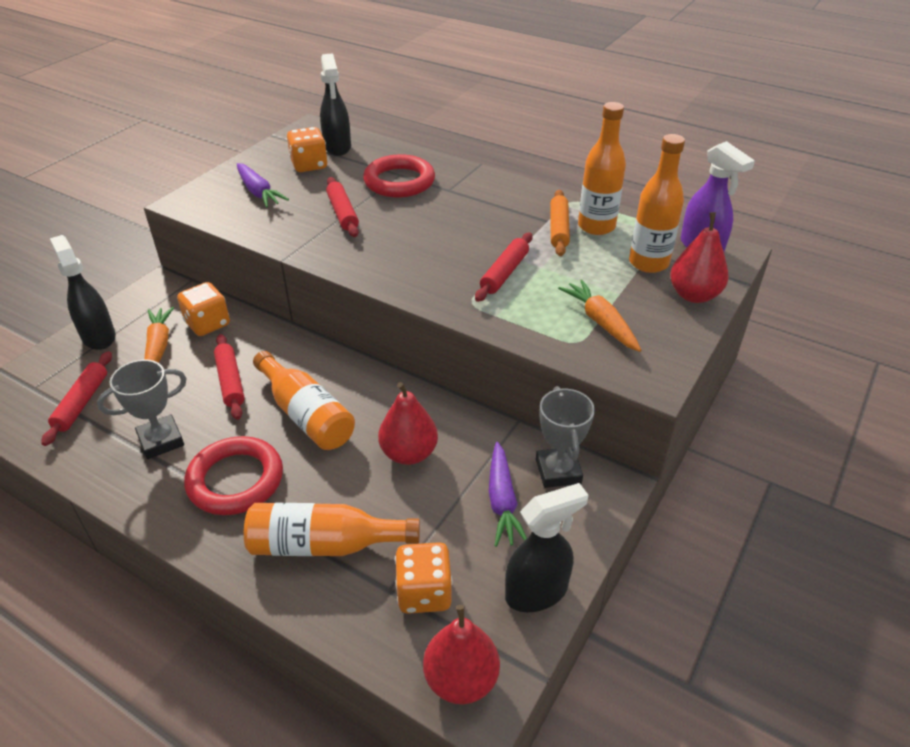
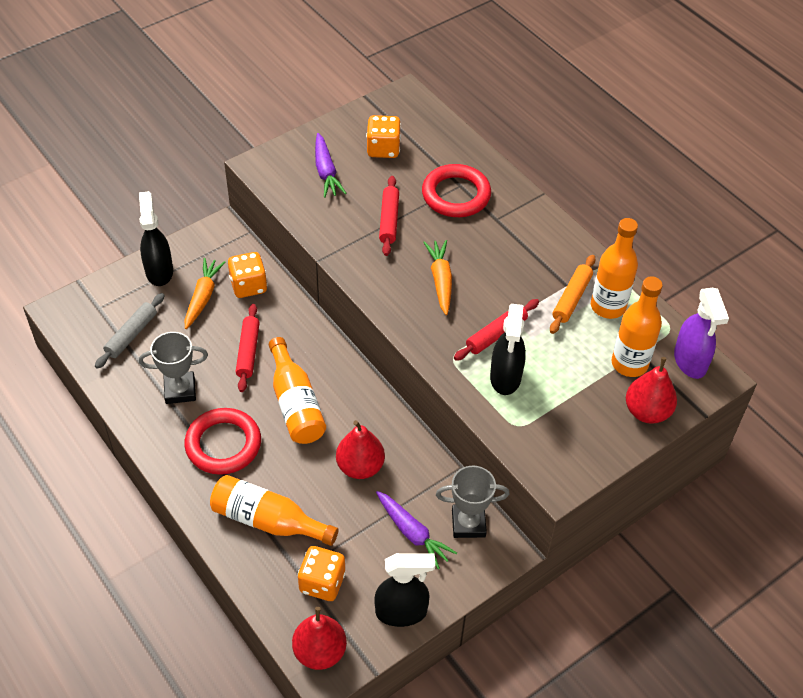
camera: 20 degrees right, 10 degrees up
red rolling pin [41,351,112,446] -> grey rolling pin [95,293,165,369]
black spray bottle [320,53,351,156] -> black spray bottle moved to [490,304,526,395]
purple carrot [489,442,527,547] -> purple carrot turned 60 degrees counterclockwise [376,491,457,569]
grey trophy [536,386,595,488] -> grey trophy turned 75 degrees clockwise [436,465,510,538]
orange carrot [558,279,641,352] -> orange carrot moved to [423,240,452,315]

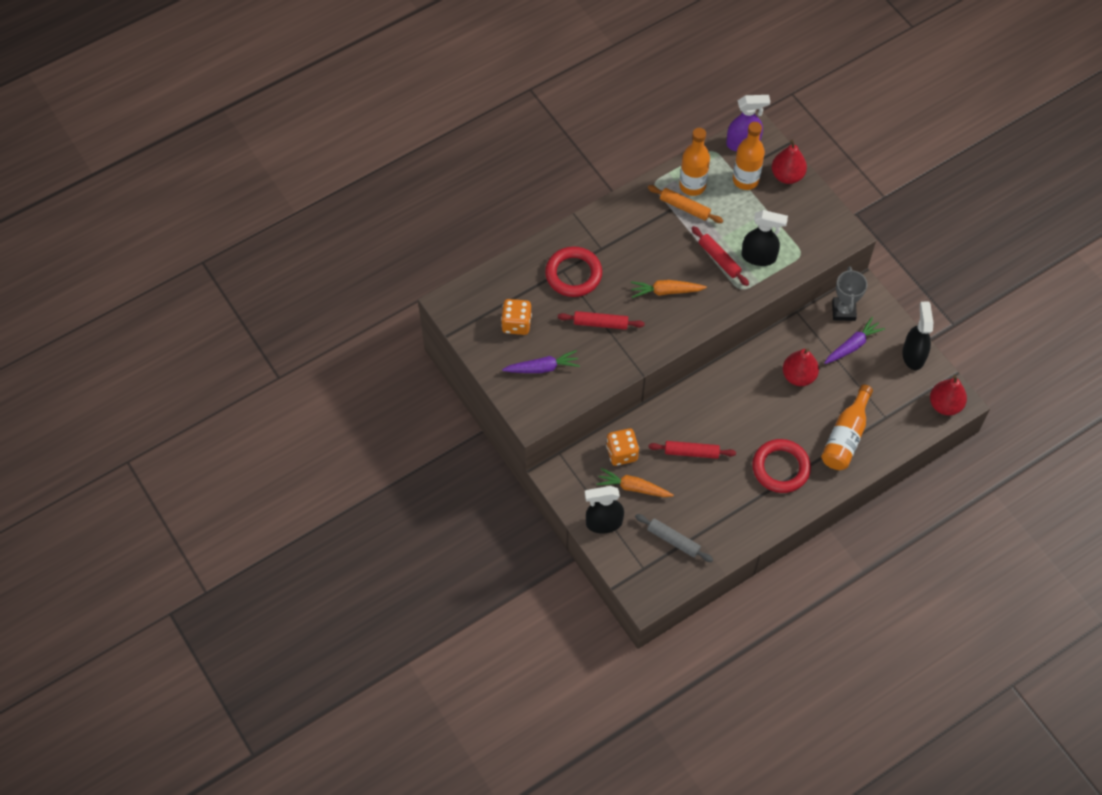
camera: 85 degrees left, 10 degrees up
grey trophy [139,332,208,404] -> none
orange bottle [269,337,326,444] -> none
orange dice [298,546,346,601] -> none

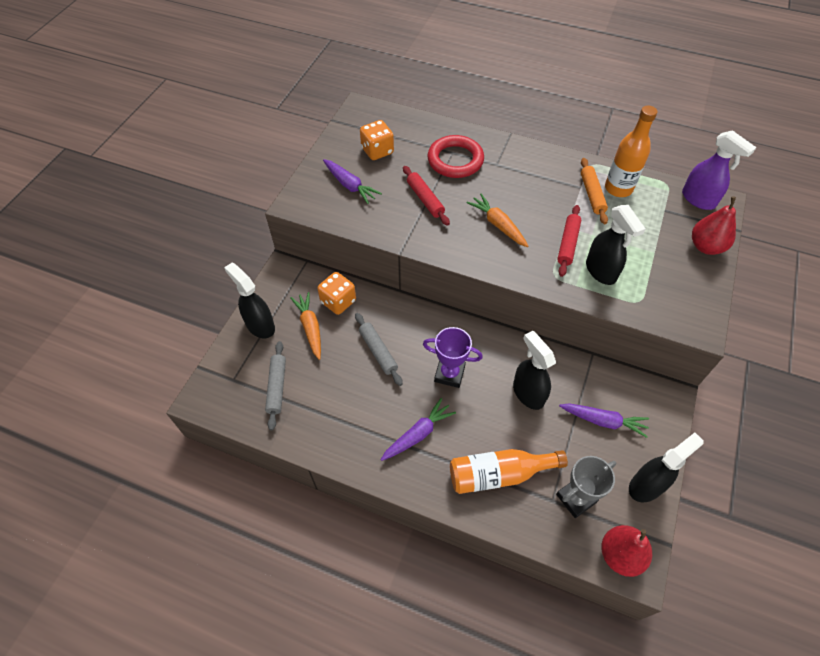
camera: 55 degrees right, 5 degrees down
red rolling pin [648,441,736,459] -> grey rolling pin [355,313,403,386]
orange bottle [733,122,765,190] -> none
red ring [752,439,811,493] -> purple carrot [381,398,456,461]
red pear [783,348,819,386] -> black spray bottle [513,331,556,410]
grey trophy [832,266,867,321] -> grey trophy moved to [556,456,616,518]
none -> purple trophy [423,327,483,388]

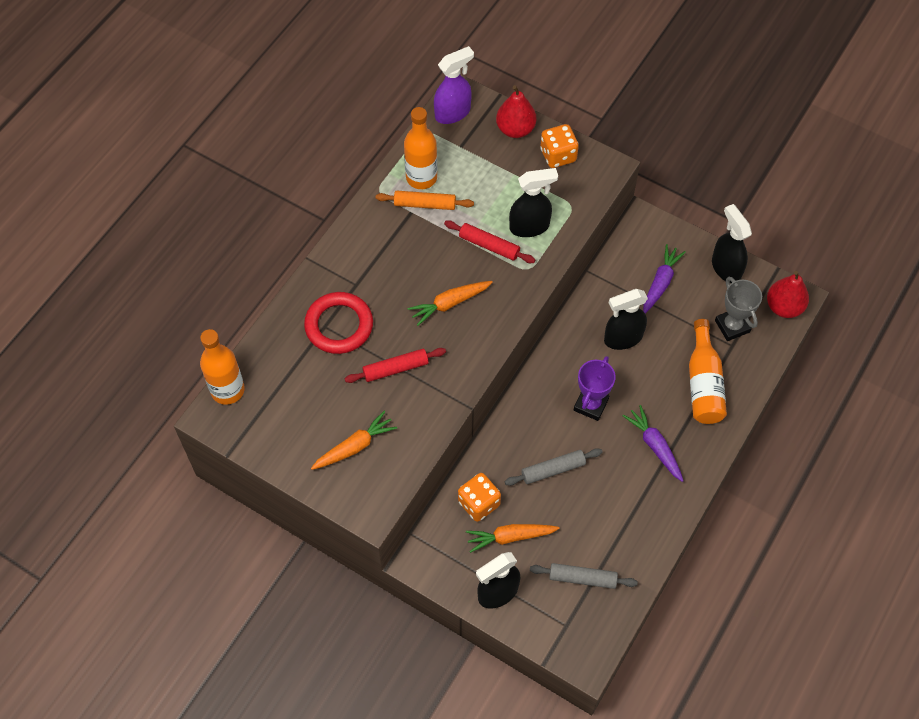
camera: 80 degrees left, 5 degrees up
purple carrot [323,159,382,204] -> orange carrot [311,411,397,470]
orange dice [360,120,394,160] -> orange dice moved to [540,124,579,168]
none -> orange bottle [200,329,245,405]

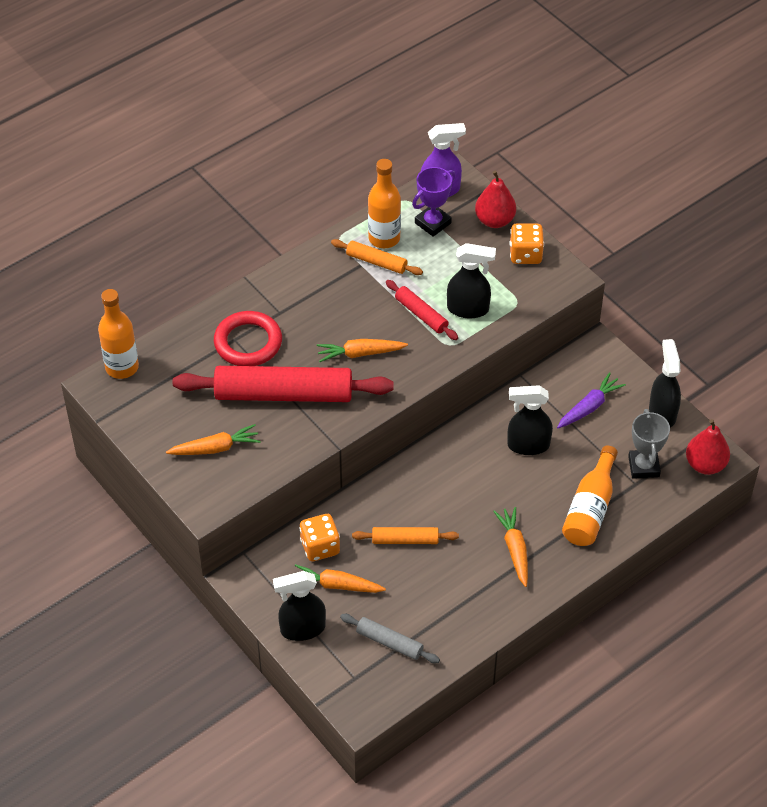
camera: 20 degrees right, 10 degrees down
red rolling pin [344,348,446,383] -> red rolling pin [173,366,394,402], size x2.09
grey rolling pin [505,448,603,486] -> orange rolling pin [352,527,459,544]
purple trophy [574,356,616,421] -> purple trophy moved to [412,167,455,237]
purple carrot [623,405,684,482] -> orange carrot [493,507,528,587]

